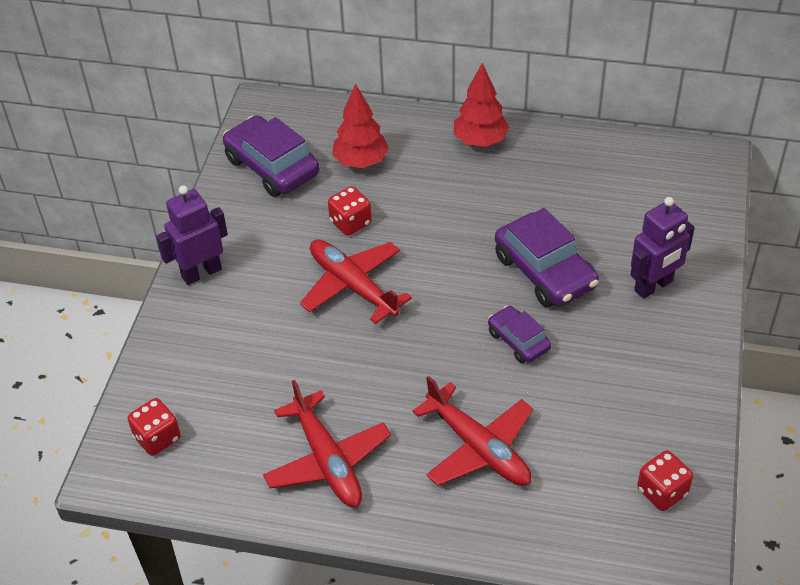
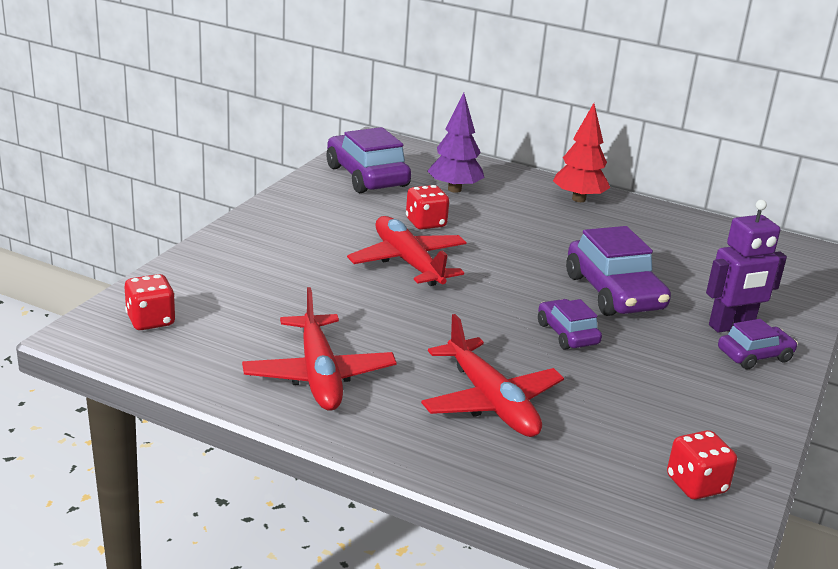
camera: 10 degrees right, 20 degrees down
purple robot [156,185,228,285] -> none
red tree [332,84,389,168] -> purple tree [428,93,485,193]
none -> purple car [718,319,798,369]

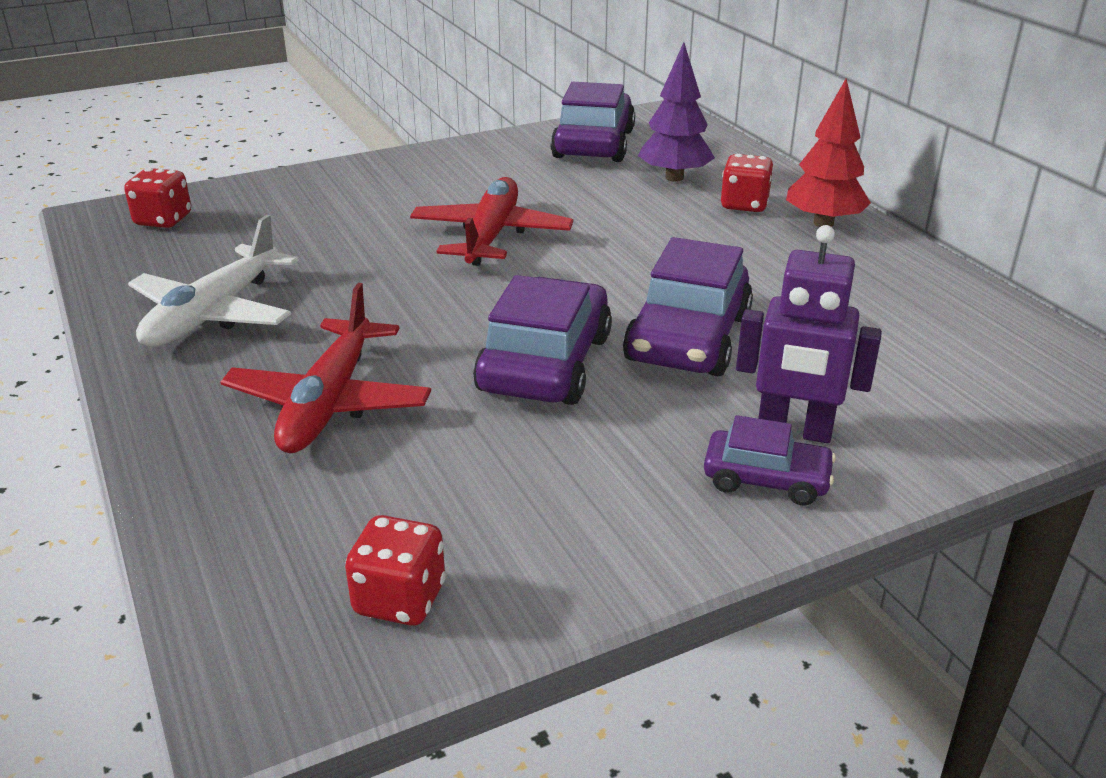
camera: 40 degrees right, 5 degrees up
red plane [242,287,397,411] -> white plane [128,215,299,347]
red dice [406,185,449,230] -> red dice moved to [721,154,774,212]
purple car [538,299,602,350] -> purple car [473,275,612,405], size x1.76

